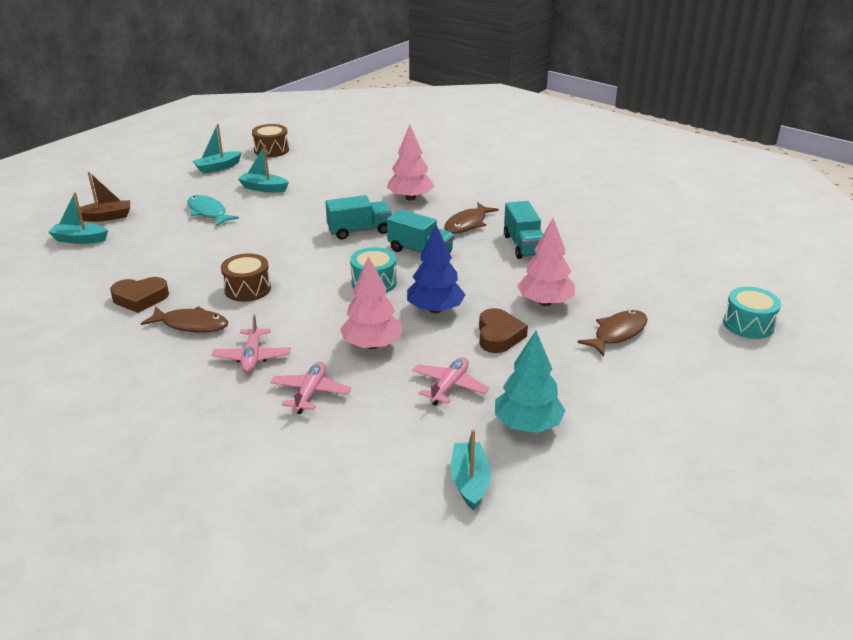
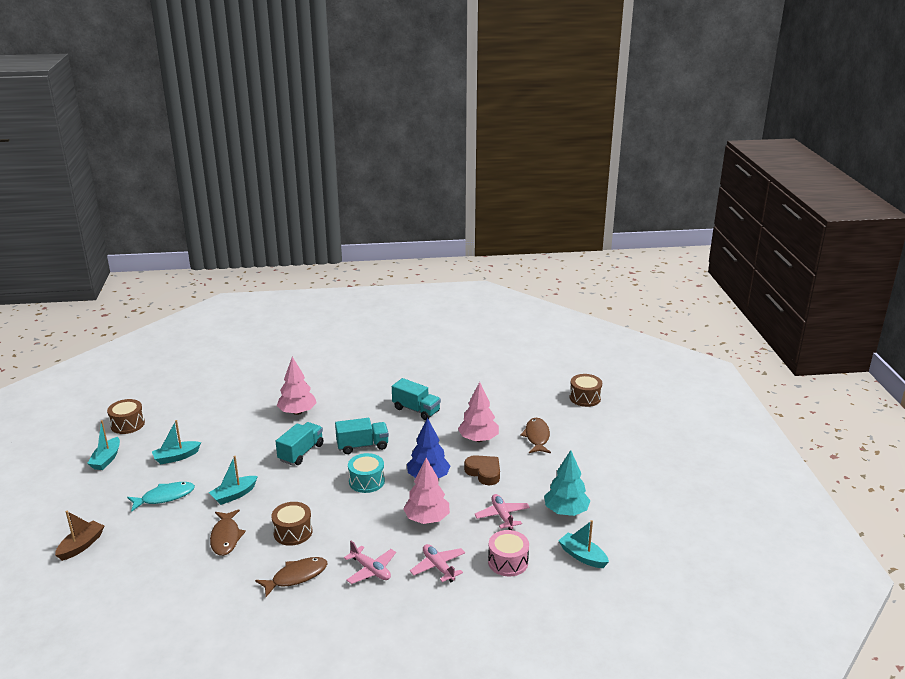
camera: 45 degrees left, 5 degrees down
turquoise boat [48,192,108,244] -> turquoise boat moved to [209,456,258,505]
brown heart [110,277,169,313] -> none
turquoise fish [187,195,239,226] -> turquoise fish turned 150 degrees clockwise [127,482,195,512]
brown fish [444,203,499,234] -> brown fish moved to [210,509,246,556]
turquoise drum [723,287,781,339] -> brown drum [570,374,602,407]
none -> pink drum [488,530,529,576]

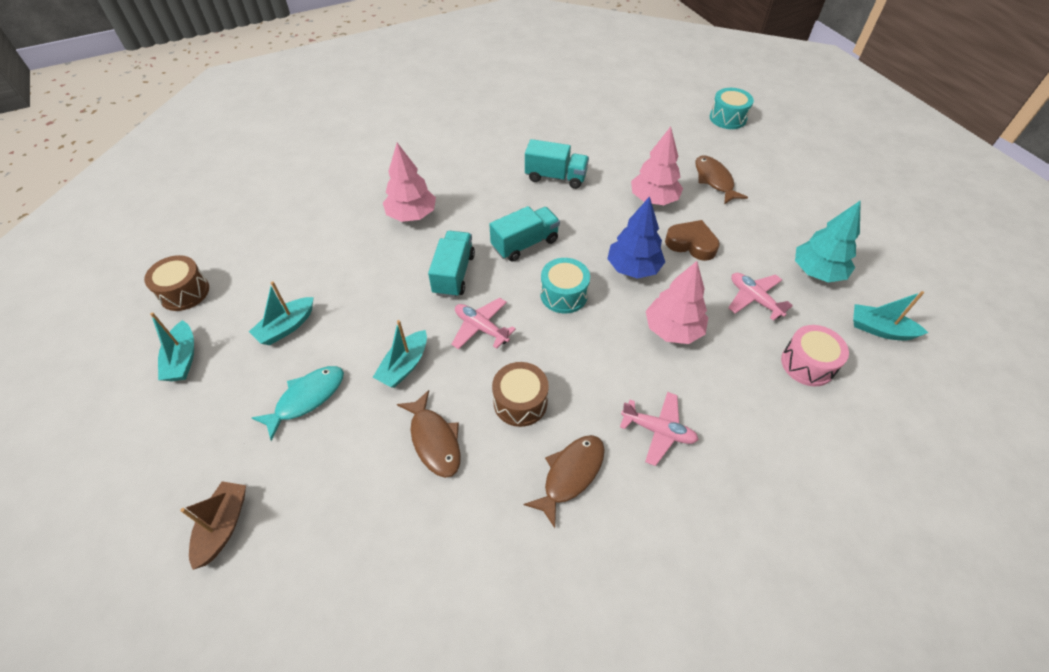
camera: 20 degrees left, 25 degrees up
pink plane [410,544,465,582] -> pink plane moved to [451,298,516,349]
brown drum [570,374,602,407] -> turquoise drum [710,88,754,129]

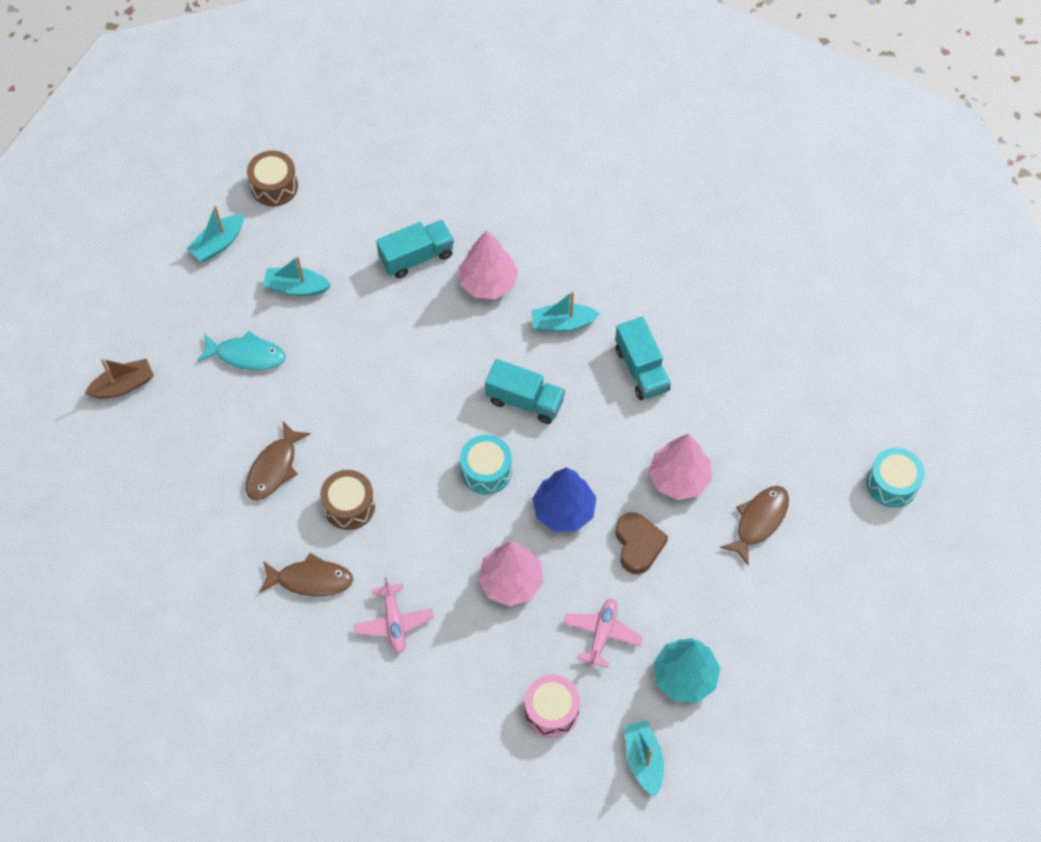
camera: 55 degrees right, 10 degrees up
turquoise boat [373,320,427,388] -> turquoise boat moved to [531,291,600,332]
turquoise truck [428,231,475,298] -> turquoise truck moved to [376,220,454,278]
pink plane [451,298,516,349] -> none

